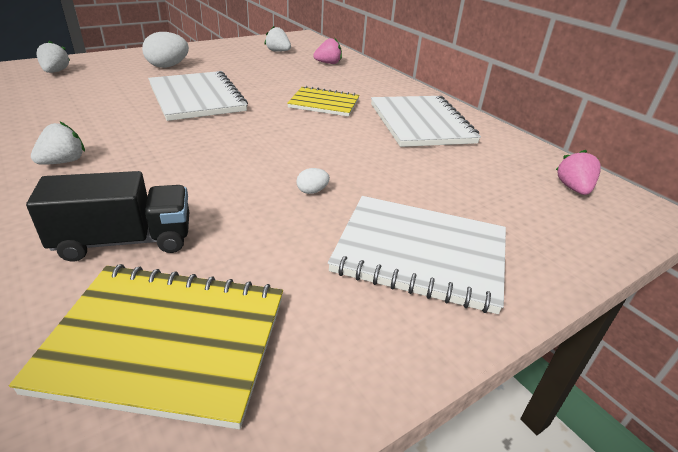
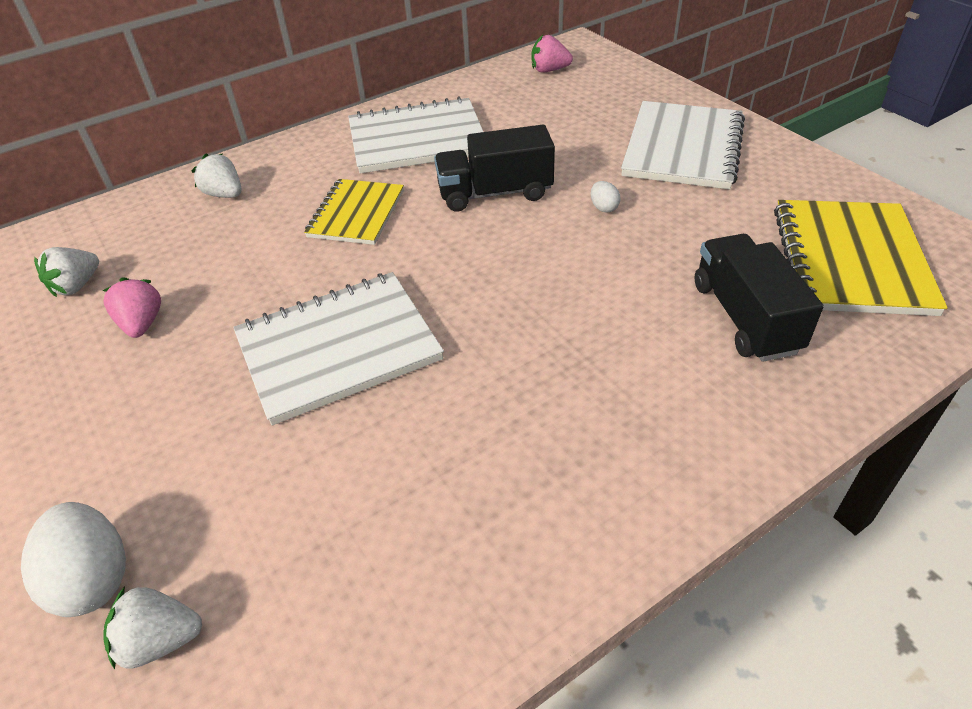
camera: 85 degrees left, 10 degrees up
white strawberry [31,121,85,165] -> white strawberry moved to [192,153,241,198]
white egg [142,32,189,68] -> white egg moved to [21,502,126,617]
pink strawberry [313,37,342,64] -> pink strawberry moved to [103,277,161,338]
none -> black truck [434,125,555,212]

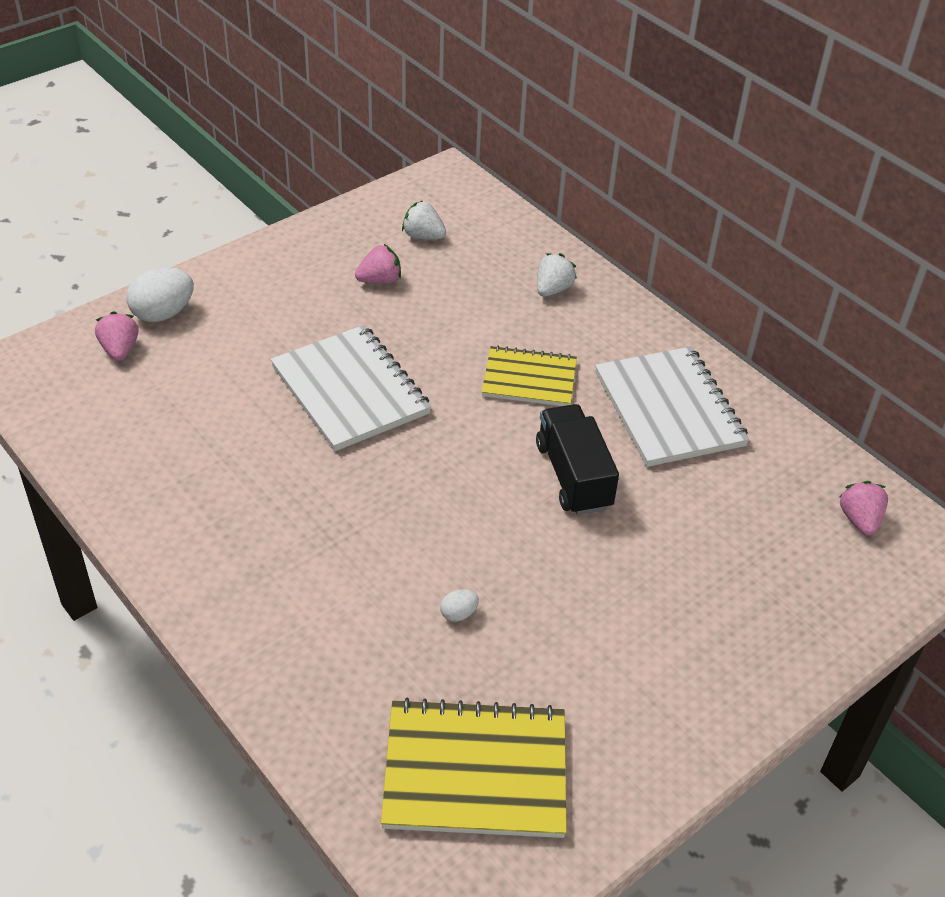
camera: 80 degrees right, 0 degrees up
white strawberry [104,587,202,669] -> pink strawberry [95,311,138,361]
white egg [591,181,621,213] -> white egg moved to [440,589,479,622]
white notebook [621,101,745,189] -> none
black truck [694,234,824,362] -> none

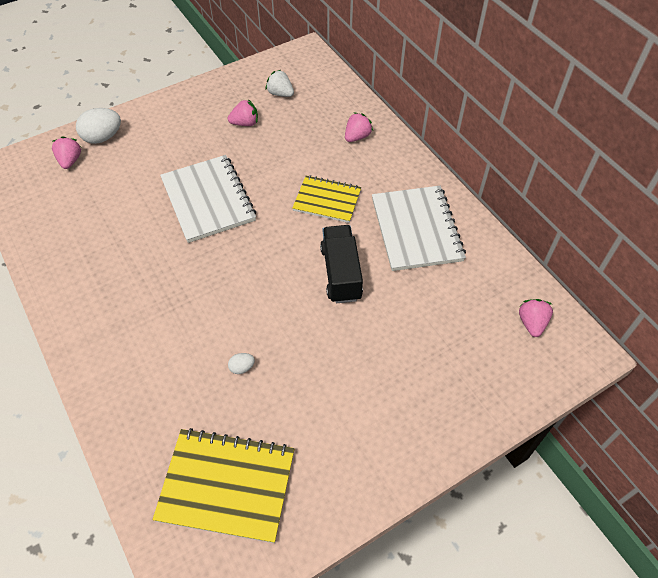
camera: 10 degrees right, 10 degrees up
white strawberry [537,253,577,296] -> pink strawberry [345,112,373,142]

